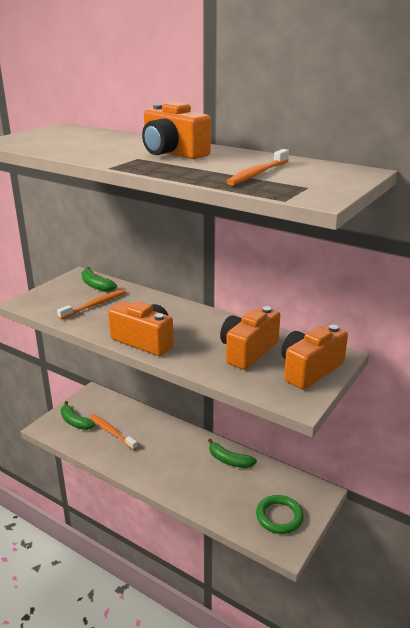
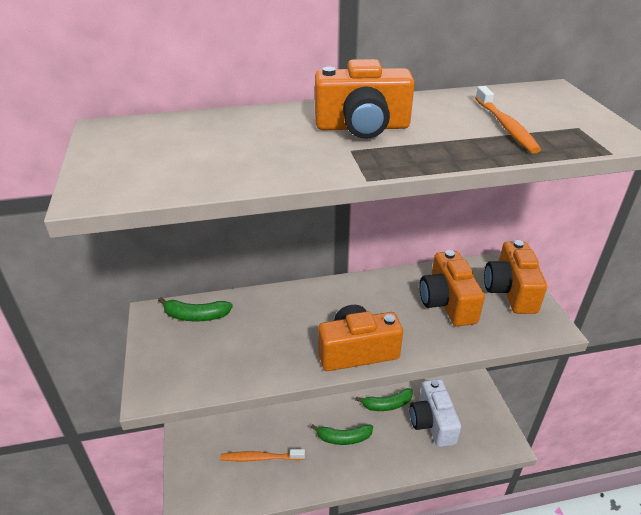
camera: 45 degrees left, 10 degrees up
orange toothbrush [57,289,126,320] -> none
green banana [61,401,95,430] -> green banana moved to [311,424,373,445]
green ring [256,495,304,534] -> none
none -> white camera [410,379,461,447]

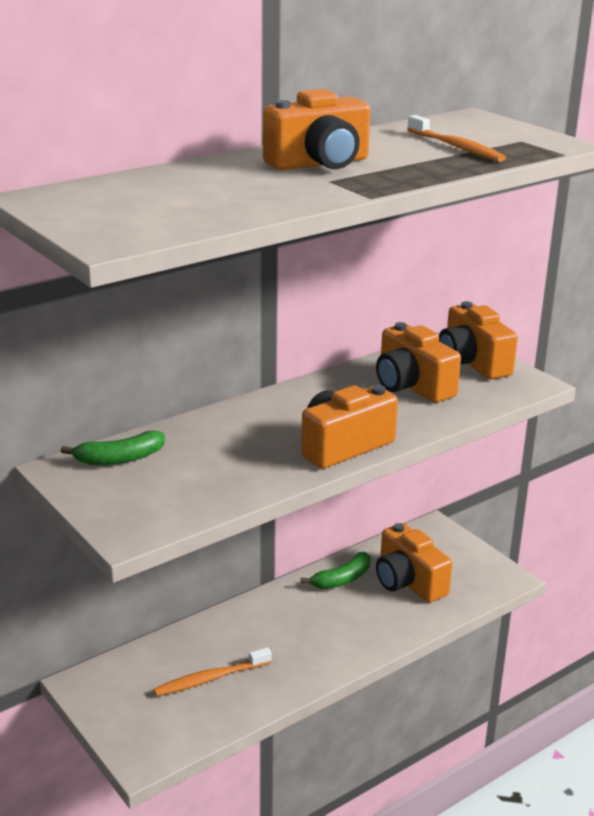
camera: 25 degrees left, 10 degrees down
green banana [311,424,373,445] -> none
white camera [410,379,461,447] -> orange camera [376,523,452,603]

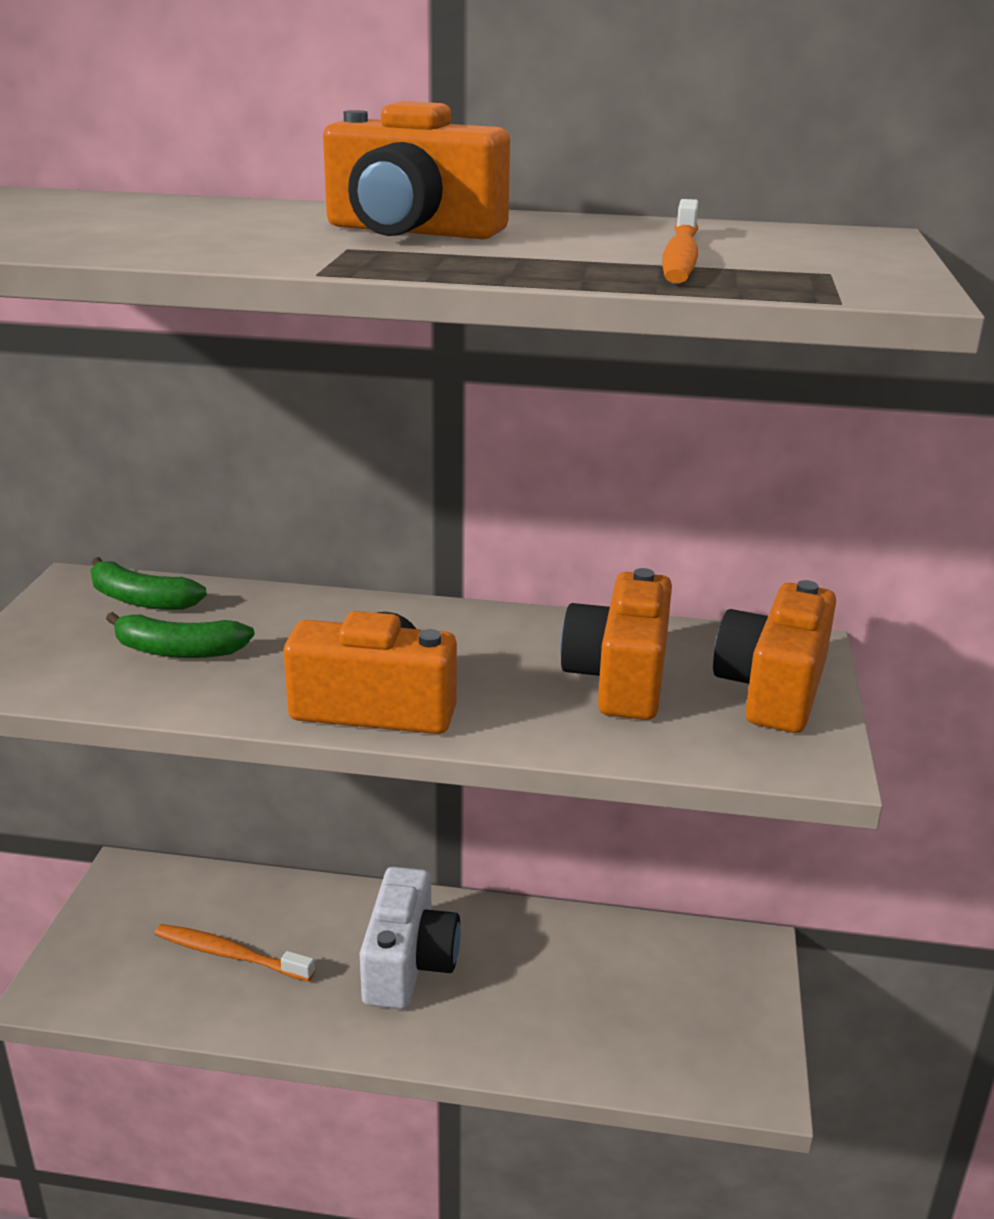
camera: 45 degrees right, 0 degrees up
green banana [301,552,371,589] -> green banana moved to [106,612,255,658]
orange camera [376,523,452,603] -> none
none -> white camera [360,867,461,1009]

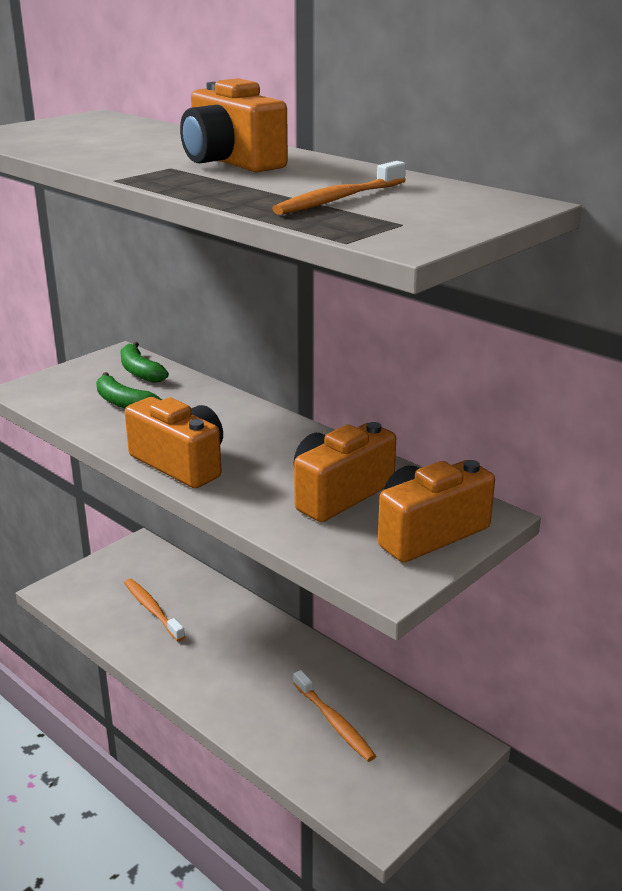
camera: 35 degrees right, 0 degrees up
white camera [360,867,461,1009] -> none
none -> orange toothbrush [293,670,376,762]

